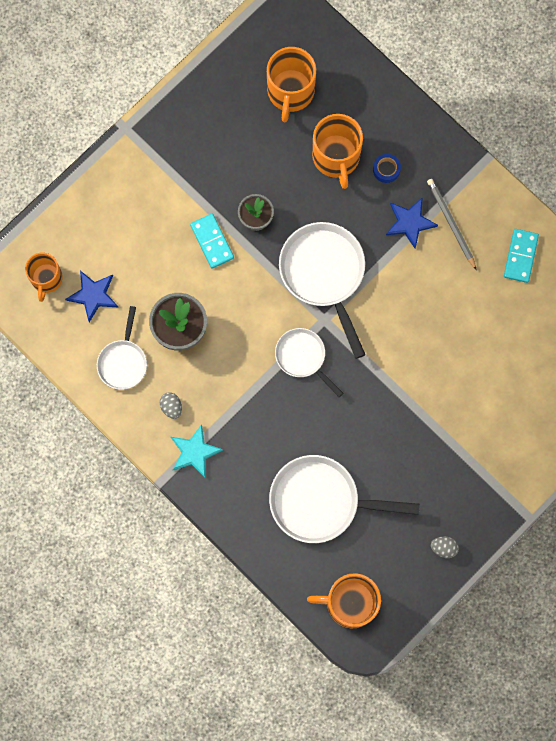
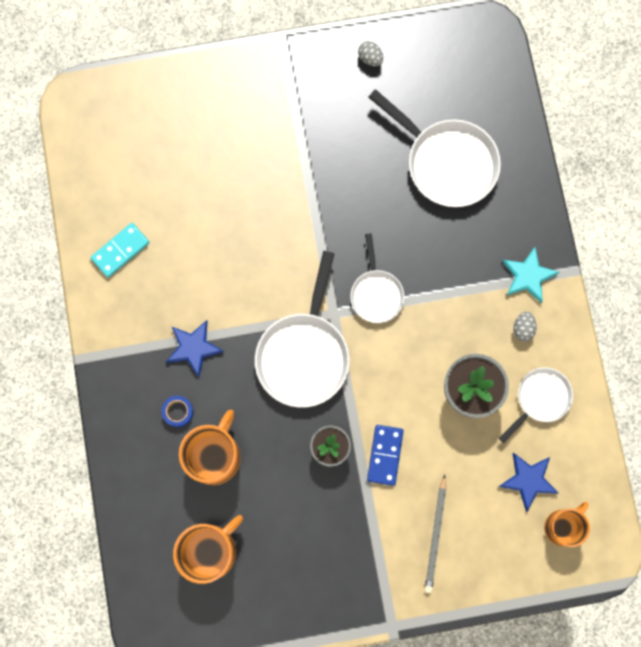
camera: 145 degrees left, 0 degrees up
turquoise domino [190,214,234,269] -> blue domino [367,425,404,486]
orange mug [307,573,381,628] -> none
grey pencil [427,179,476,270] -> grey pencil moved to [425,474,446,593]

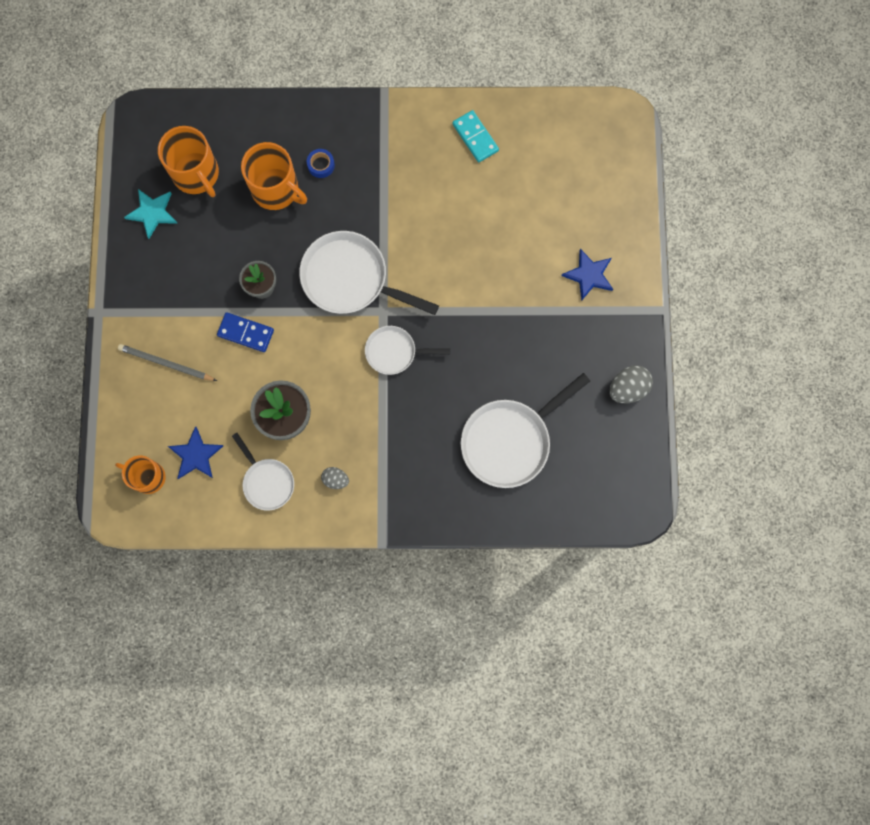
camera: 100 degrees right, 0 degrees up
blue star [166,320,224,377] -> blue star moved to [561,249,613,301]
grey egg [358,41,383,66] -> grey egg [609,365,653,403], size x1.64
turquoise star [502,247,559,303] -> turquoise star moved to [124,189,177,239]
orange mug [544,502,590,547] -> orange mug turned 150 degrees clockwise [115,456,166,494]

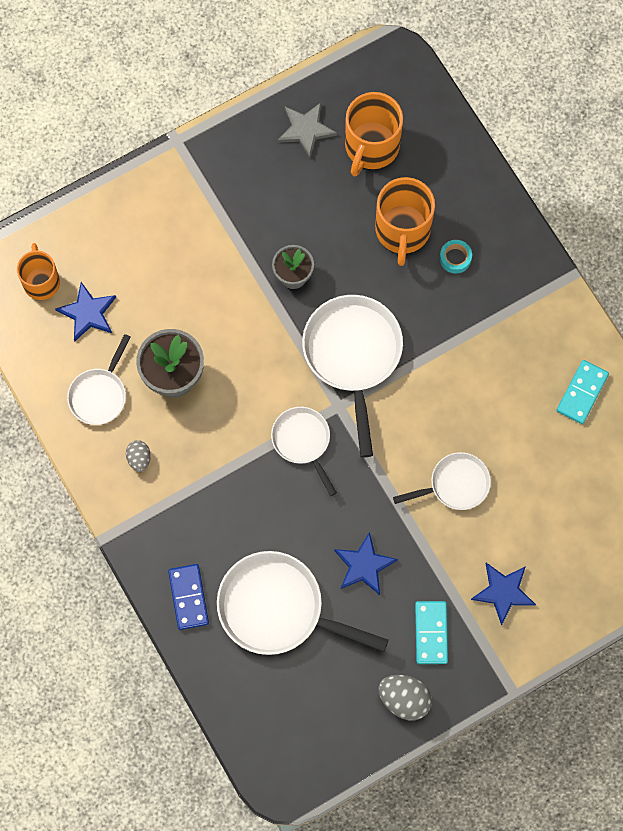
camera: 60 degrees right, 5 degrees down
grey pencil [118,344,217,381] -> none
turquoise star [124,189,177,239] -> grey star [278,103,337,158]
blue domino [217,312,274,352] -> blue domino moved to [168,564,209,630]
blue tape [307,149,335,178] -> turquoise tape [440,240,472,274]
none -> blue star [334,532,398,595]
none -> white pan [393,452,491,510]
none -> turquoise domino [415,601,448,664]

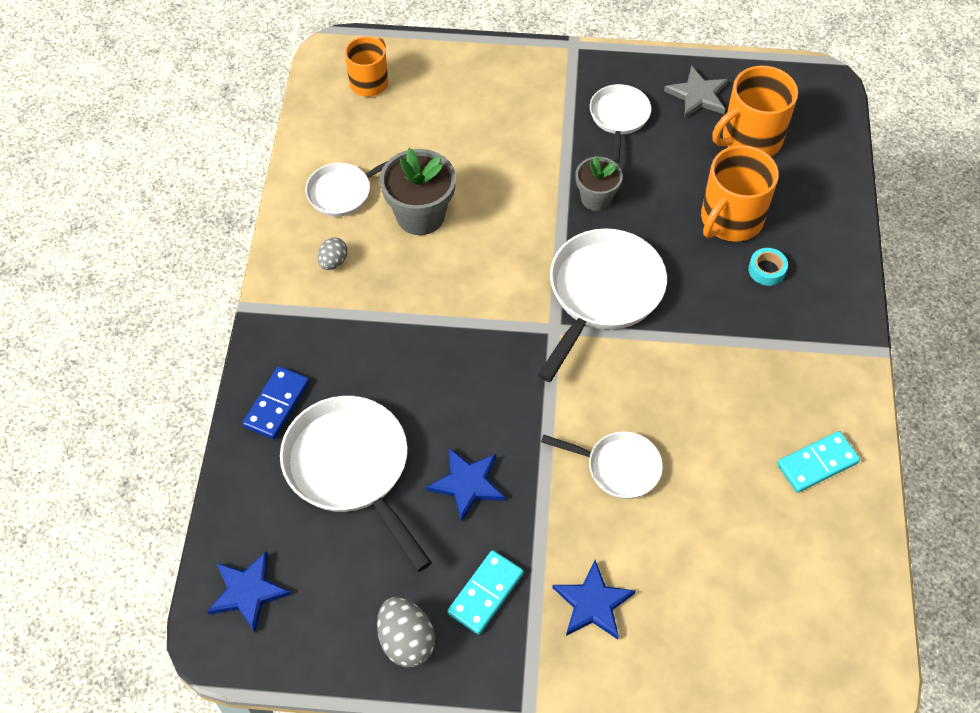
camera: 35 degrees right, 15 degrees down
blue star [55,282,116,341] -> blue star moved to [207,551,291,632]
white pan [271,407,337,496] -> white pan moved to [590,84,651,163]

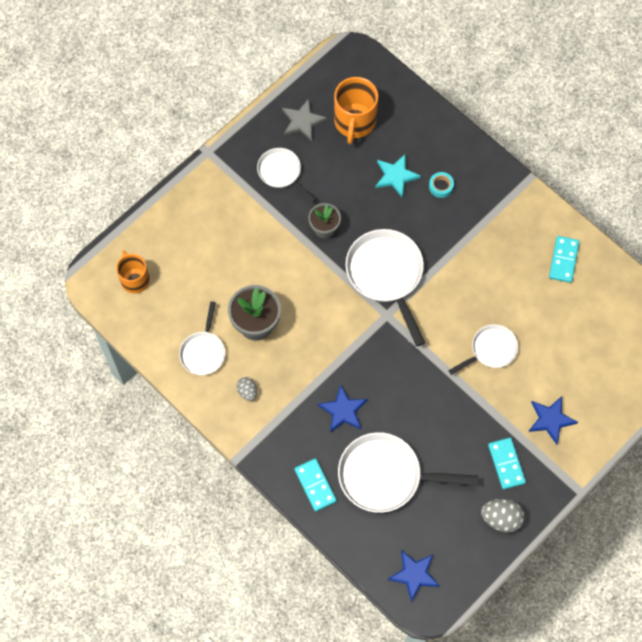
camera: 50 degrees left, 10 degrees up
blue domino [242,366,309,439] -> turquoise domino [294,458,337,512]
blue star [426,448,505,522] -> blue star moved to [318,385,367,433]
orange mug [701,145,779,242] -> turquoise star [375,154,421,197]

